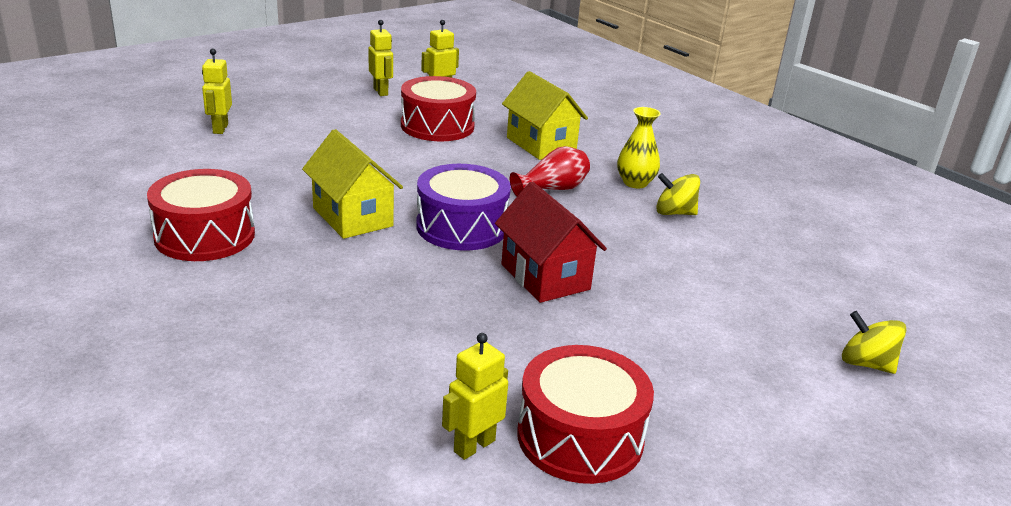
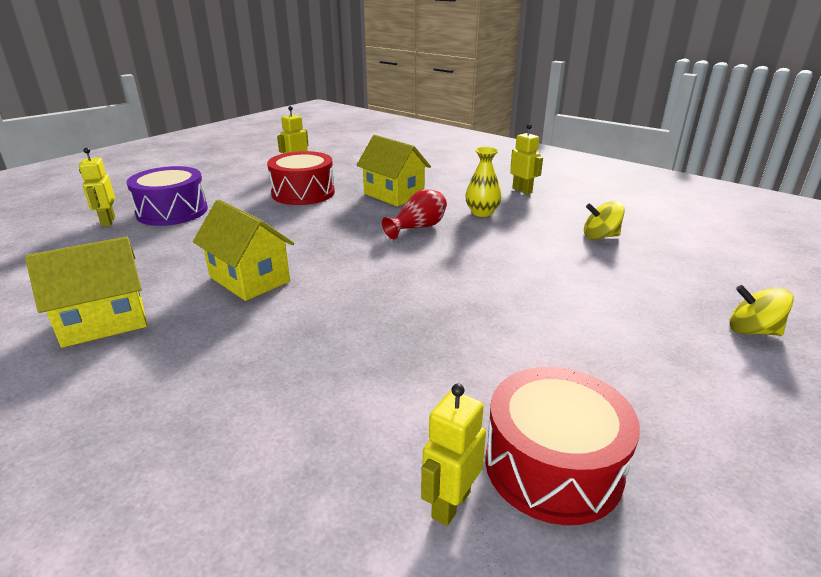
camera: 10 degrees left, 0 degrees up
red drum [147,169,255,261] -> yellow house [25,237,147,348]
yellow robot [368,20,393,96] -> yellow robot moved to [510,124,543,194]
purple drum [416,164,511,251] -> purple drum moved to [127,166,208,226]
red house [495,182,607,303] -> none
yellow spinning top [656,173,700,215] -> yellow spinning top moved to [584,201,625,240]

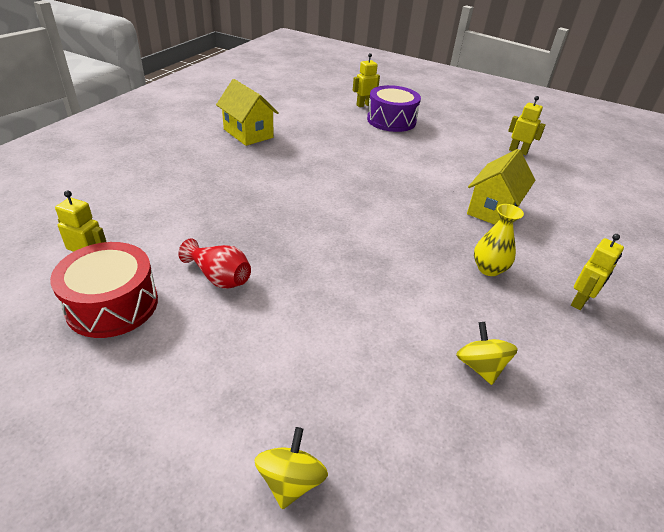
camera: 75 degrees right, 10 degrees up
yellow house [193,200,294,301] -> none
red drum [267,151,335,205] -> none
red vase [382,189,447,239] -> red vase moved to [178,238,251,289]

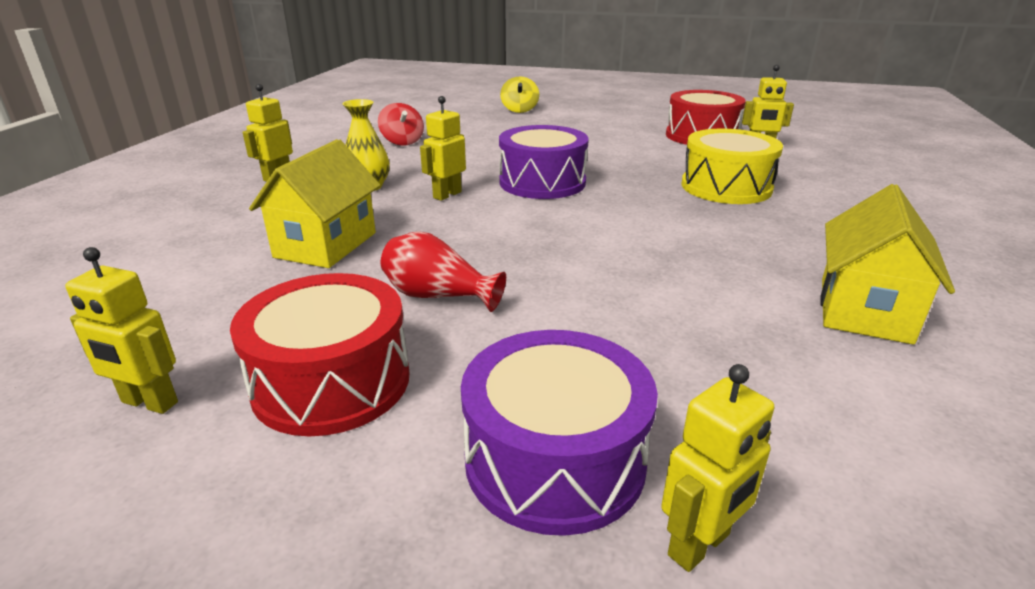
camera: 170 degrees right, 10 degrees down
red vase [178,238,251,289] -> red vase moved to [381,231,506,312]
yellow house [216,79,279,146] -> yellow house turned 75 degrees clockwise [820,184,955,345]
yellow spinning top [456,322,518,385] -> red spinning top [378,103,424,146]
none -> red drum [230,273,410,437]
none -> yellow robot [420,96,466,201]
none -> purple drum [499,125,589,199]
none -> yellow drum [681,128,783,204]

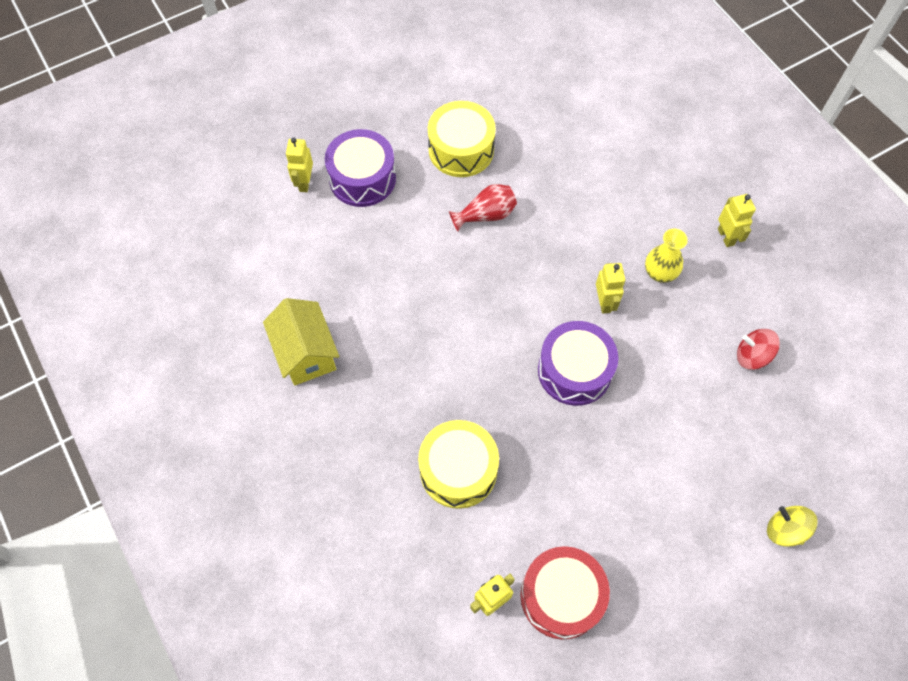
camera: 135 degrees right, 35 degrees up
yellow robot [65,247,178,414] -> none
red drum [230,273,410,437] -> yellow drum [428,101,496,177]
yellow house [249,139,381,268] -> none

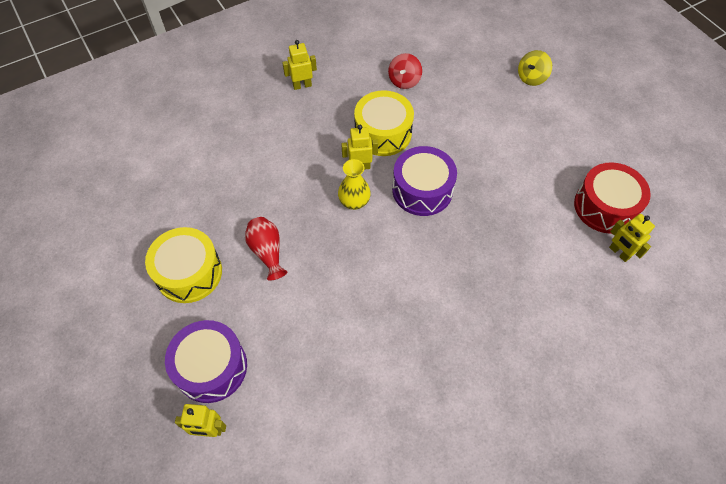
camera: 90 degrees left, 5 degrees down
yellow house [263,298,339,385] -> none
yellow drum [418,420,499,509] -> yellow drum moved to [354,90,414,156]
yellow vase [645,228,688,283] -> yellow vase moved to [338,159,371,210]

